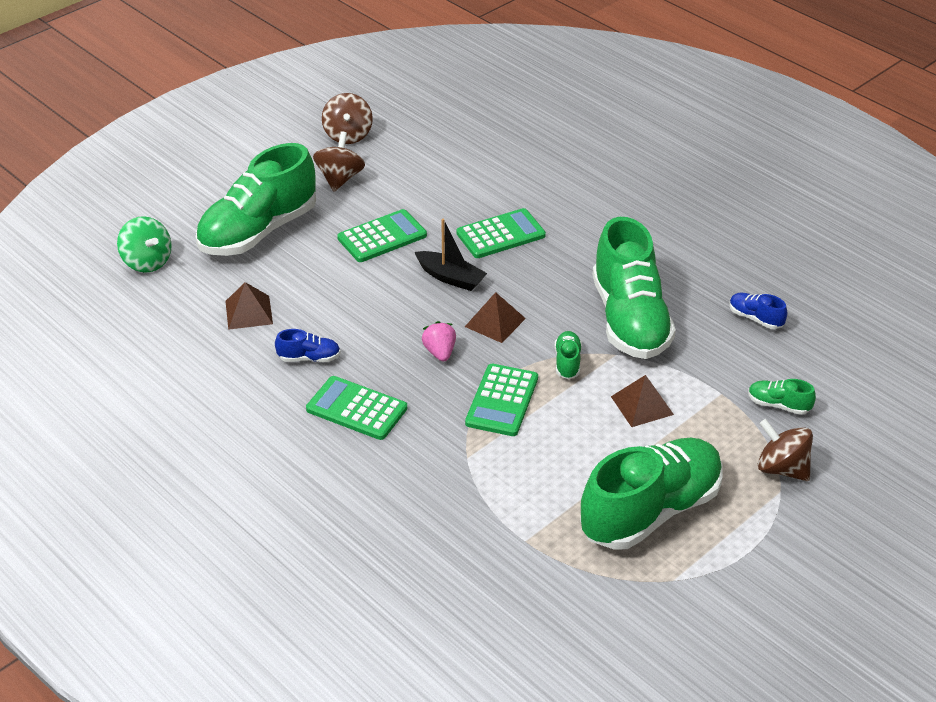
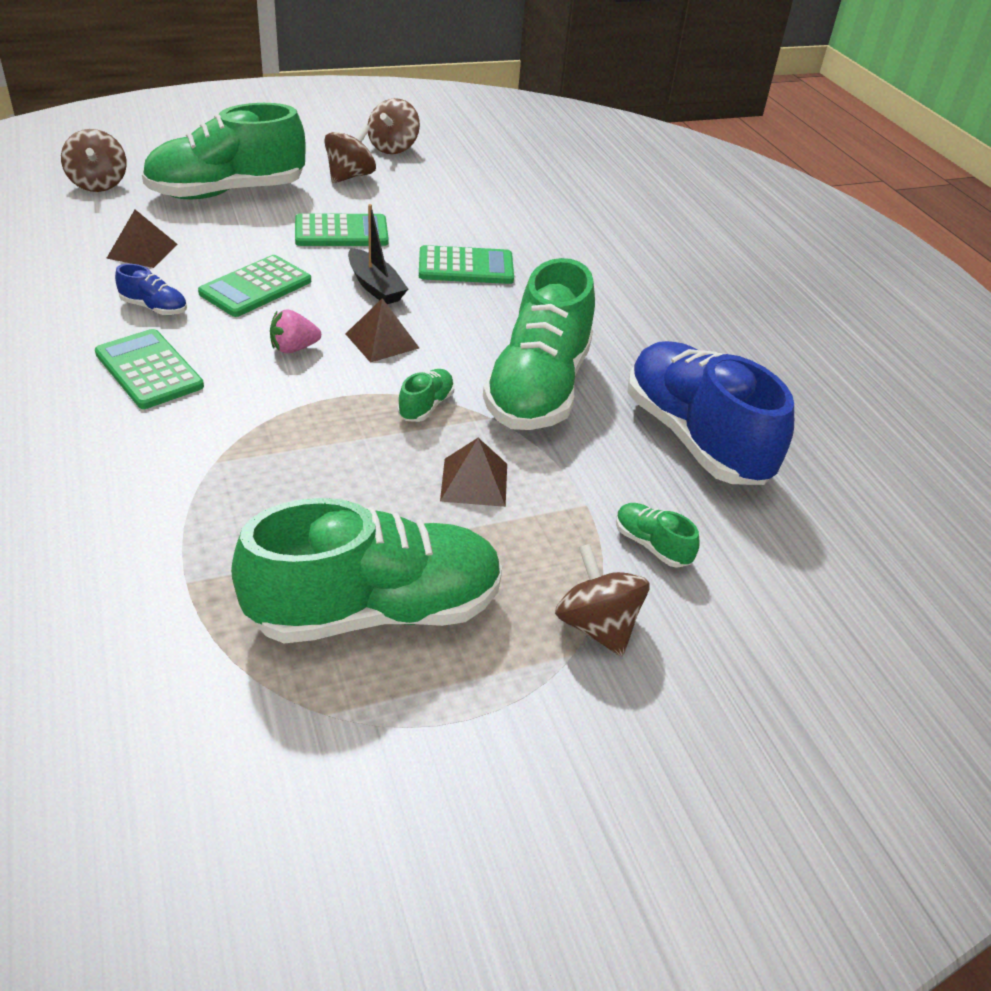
camera: 20 degrees right, 0 degrees up
green spinning top [117,216,172,273] -> brown spinning top [61,129,127,192]
pink strawberry [422,321,456,361] -> pink strawberry turned 120 degrees counterclockwise [270,309,321,354]
green calculator [465,364,538,436] -> green calculator moved to [198,255,311,317]
blue shoe [729,293,787,329] -> blue shoe [628,341,794,485], size x2.47

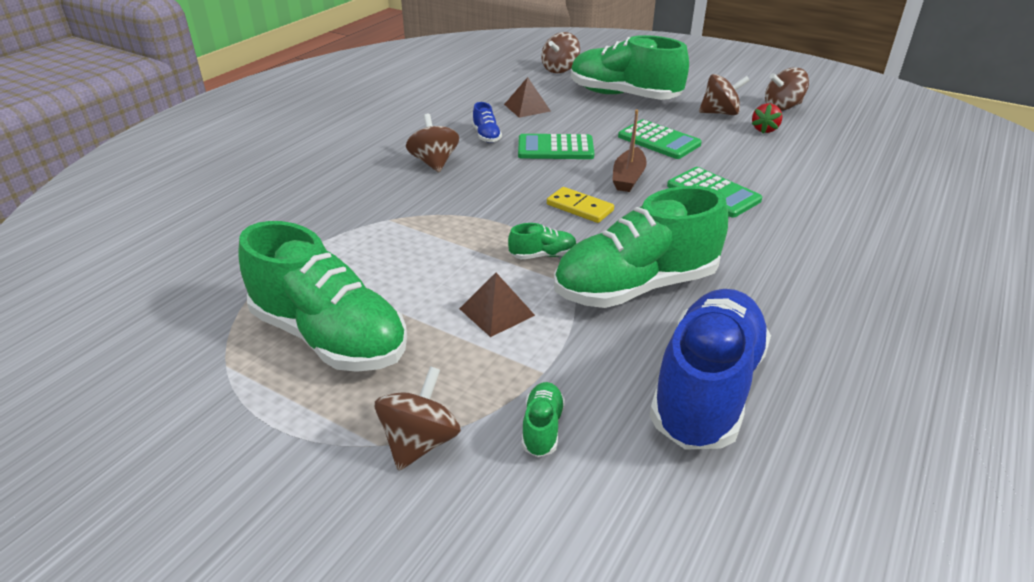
camera: 55 degrees right, 5 degrees down
green calculator [95,329,204,409] -> brown spinning top [406,114,459,172]
pink strawberry [270,309,321,354] -> none
brown pyramid [346,298,419,363] -> yellow domino [547,187,614,223]
black boat [348,204,408,304] -> brown boat [612,110,647,192]
none -> red strawberry [752,103,782,134]

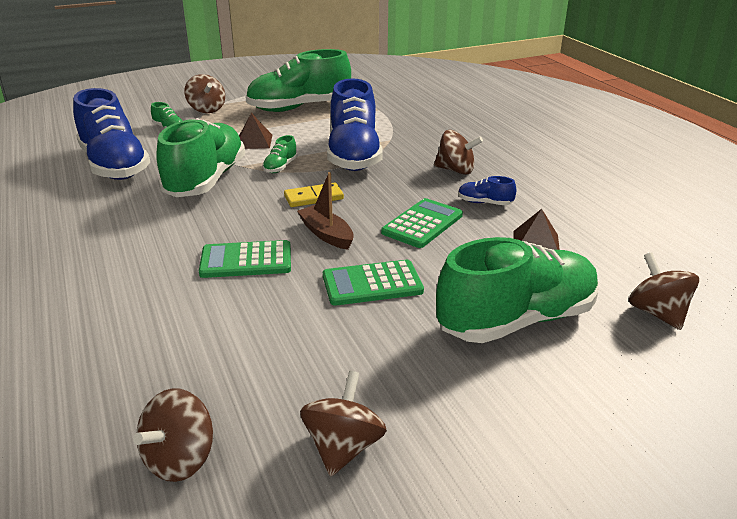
camera: 125 degrees right, 5 degrees down
brown spinning top [699,74,750,115] -> brown spinning top moved to [133,388,213,482]
red strawberry [752,103,782,134] -> none
none -> blue shoe [327,78,383,171]

